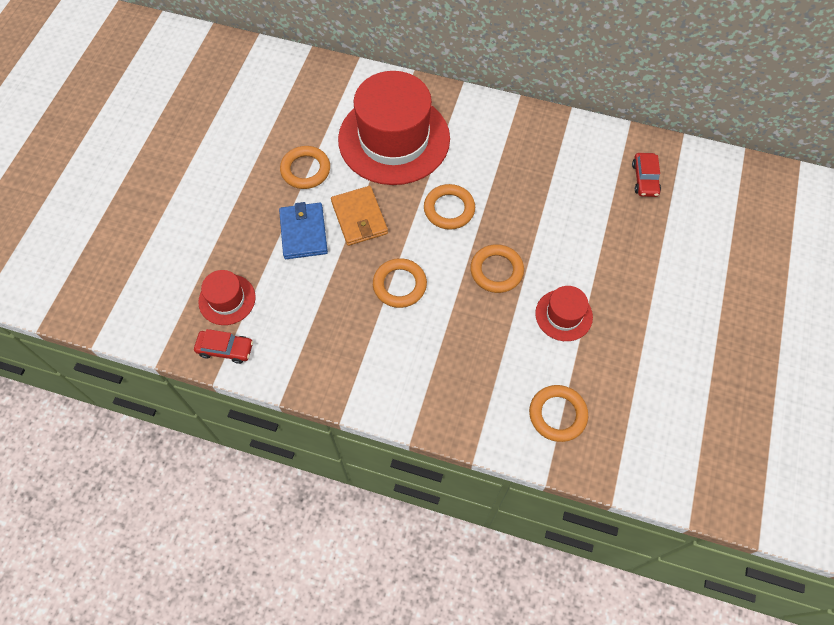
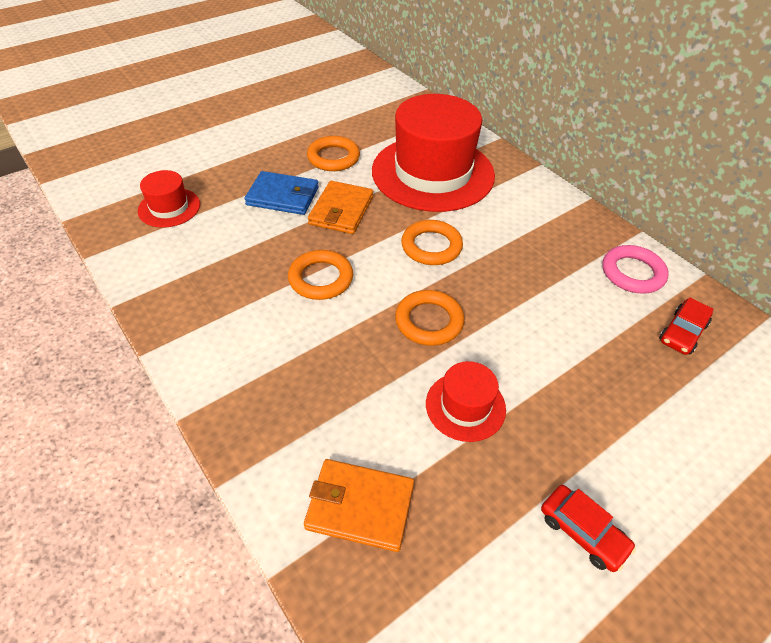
camera: 35 degrees right, 15 degrees down
red car [194,329,253,364] -> red car moved to [541,485,636,572]
blue wallet [279,202,328,259] -> blue wallet turned 75 degrees clockwise [244,171,319,215]
orange ring [529,385,588,442] -> orange wallet [304,459,414,552]
none -> pink ring [602,245,668,294]

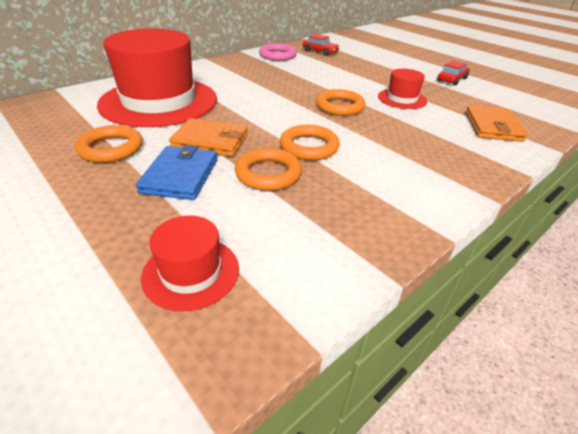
camera: 95 degrees left, 10 degrees down
orange ring [401,220,463,265] -> orange ring moved to [235,148,302,191]

